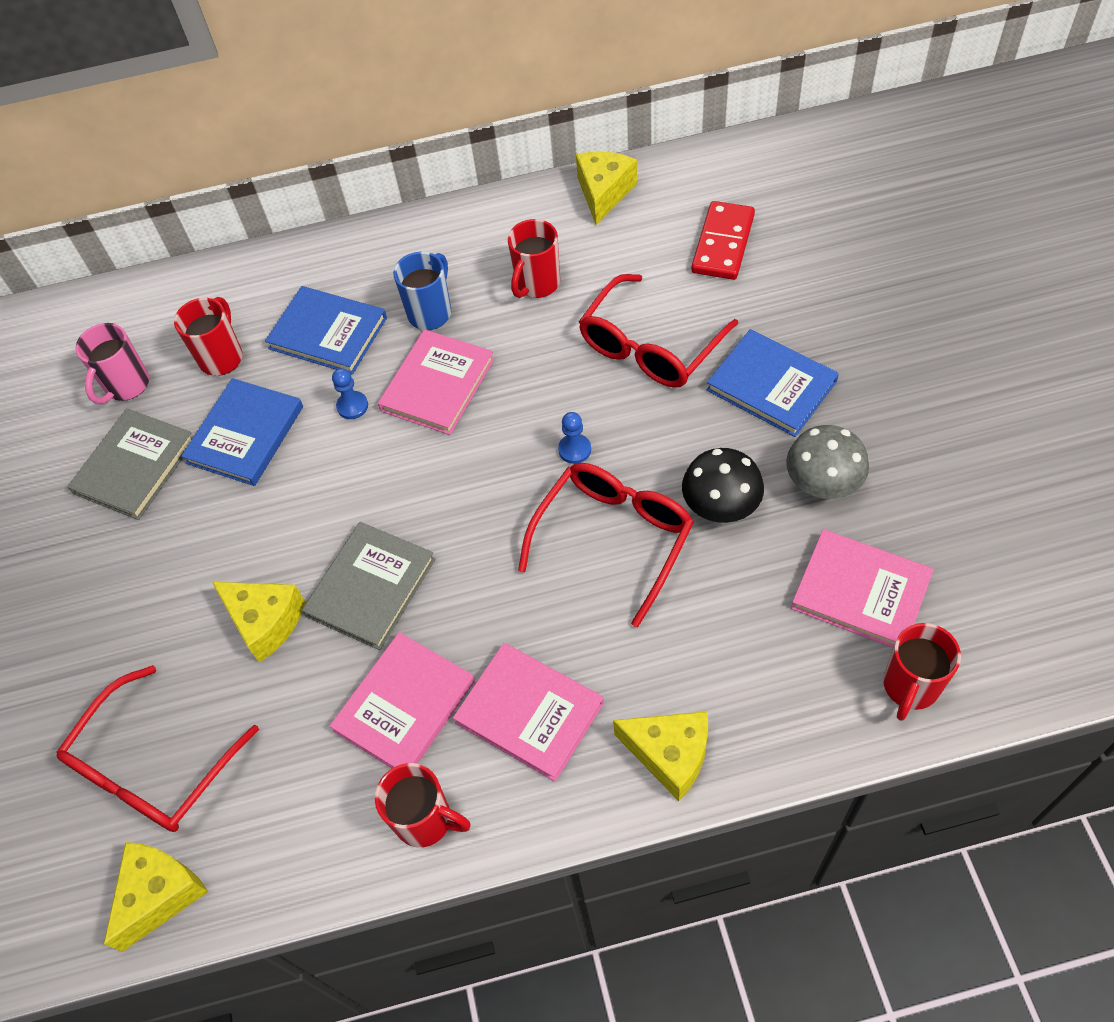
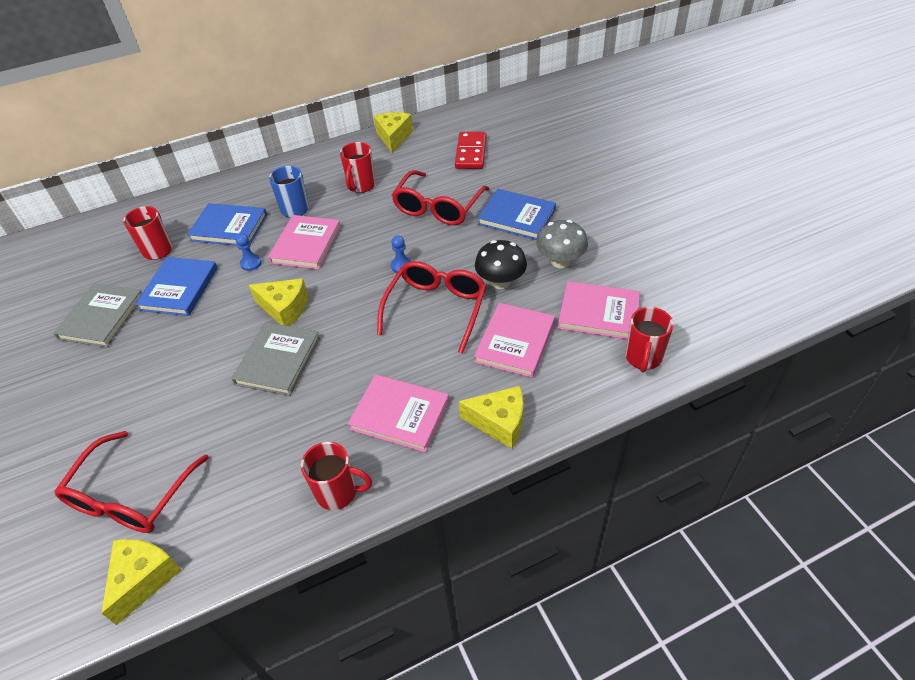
camera: 15 degrees left, 10 degrees down
pink mug [76,323,149,404] -> none
yellow cheese [212,582,305,663] -> yellow cheese moved to [249,278,308,326]
pink book [330,632,475,768] -> pink book moved to [474,303,555,378]

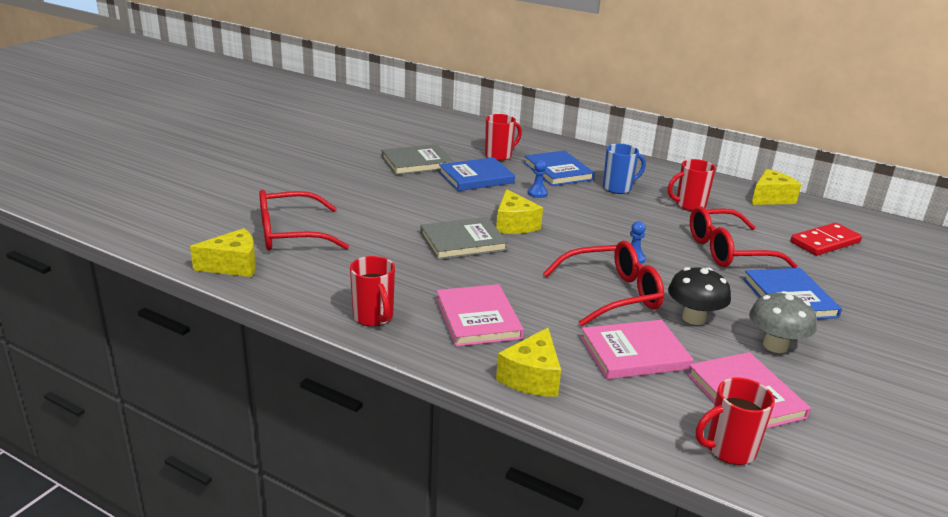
camera: 50 degrees right, 20 degrees down
pink book [268,215,341,270] -> none
yellow cheese [459,386,524,449] -> yellow cheese turned 45 degrees clockwise [496,328,561,397]

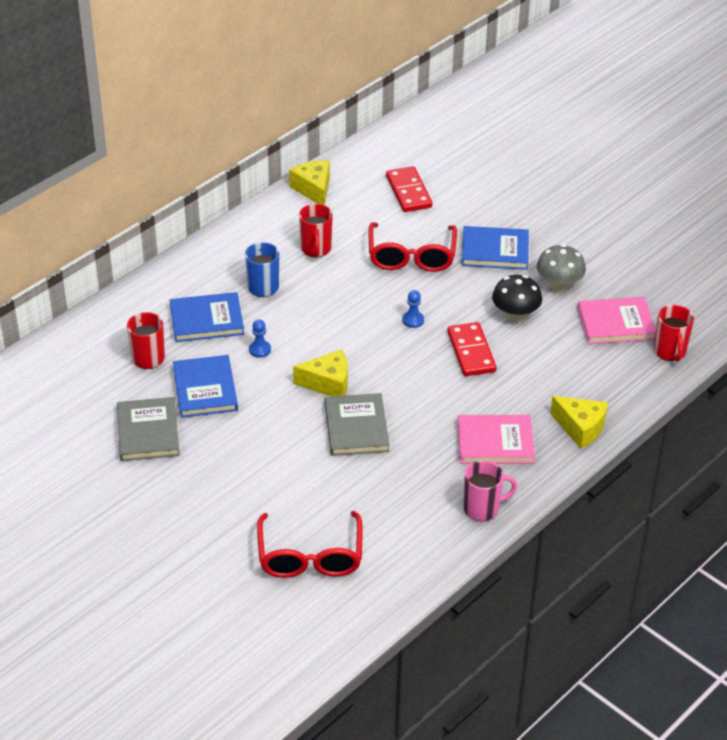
camera: 75 degrees left, 15 degrees up
yellow cheese [190,228,256,277] -> none
red mug [350,256,395,327] -> pink mug [463,460,517,521]
red glasses [543,241,664,327] -> red domino [447,322,497,376]
pink book [581,320,693,379] -> none

